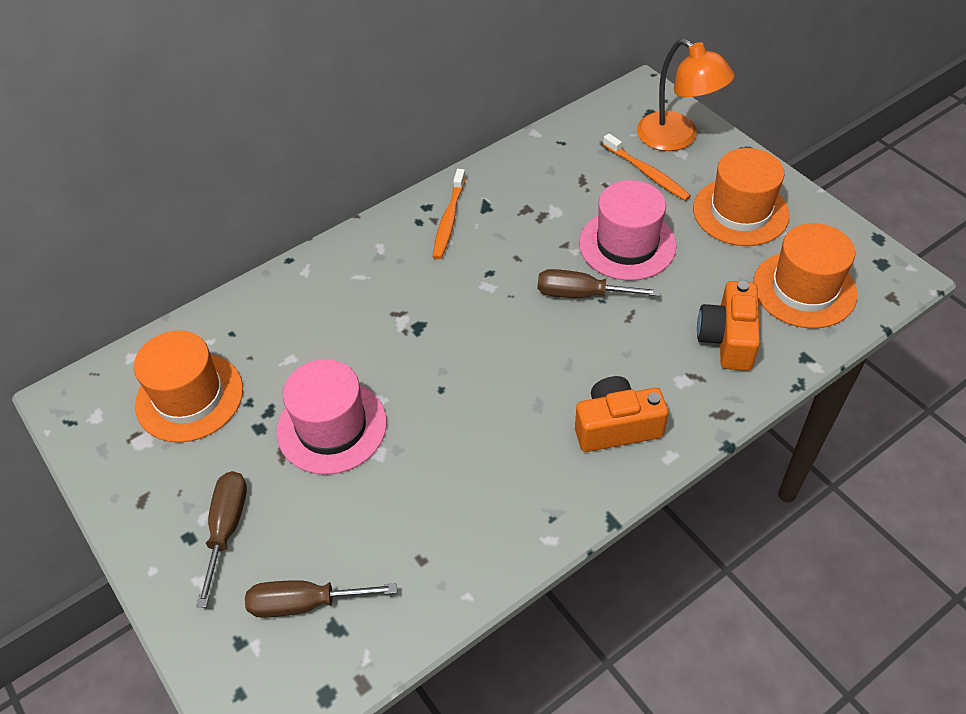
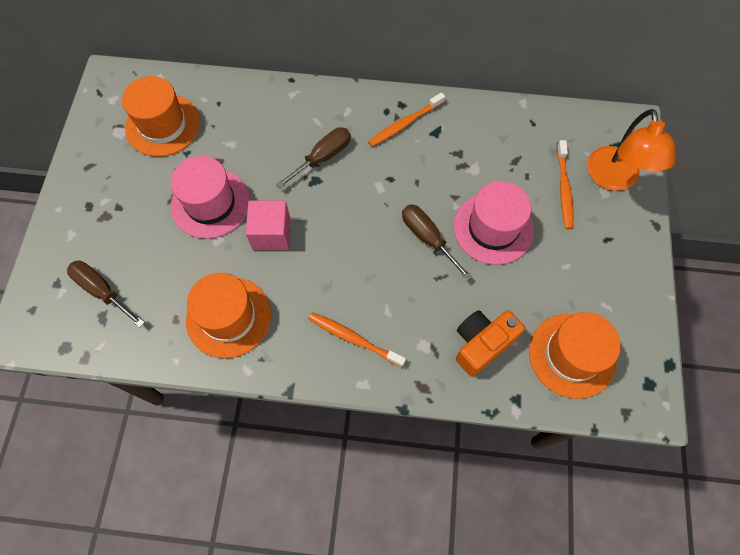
camera: 40 degrees right, 15 degrees up
brown screwdriver [196,471,247,608] -> brown screwdriver moved to [276,127,351,189]
orange camera [575,376,669,452] -> orange toothbrush [308,312,406,368]
orange hat [693,148,790,246] -> orange hat moved to [186,273,271,358]
none -> pink cube [246,201,290,250]

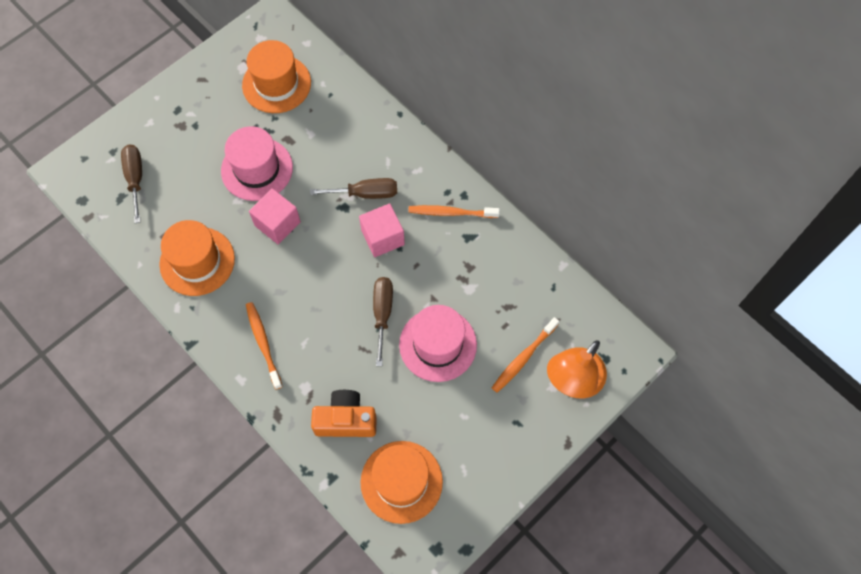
camera: 40 degrees right, 0 degrees up
none -> pink cube [359,203,405,257]

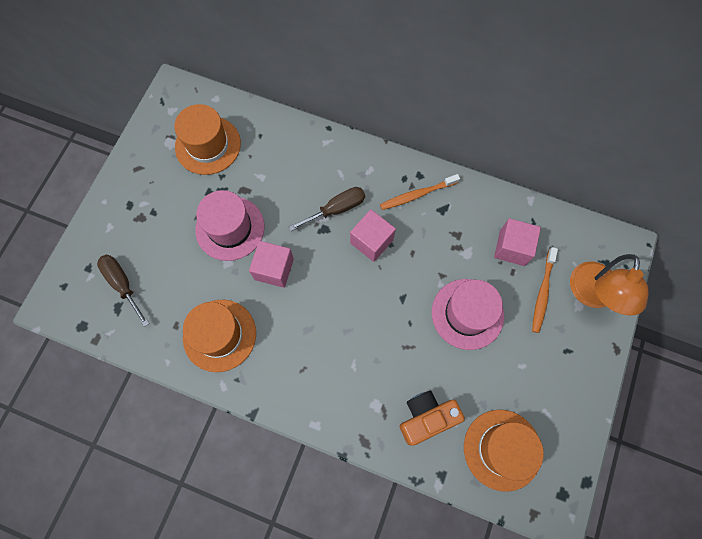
camera: 25 degrees left, 5 degrees up
orange toothbrush [246,302,283,389] -> none
brown screwdriver [373,277,393,366] -> none
none -> pink cube [494,218,541,266]

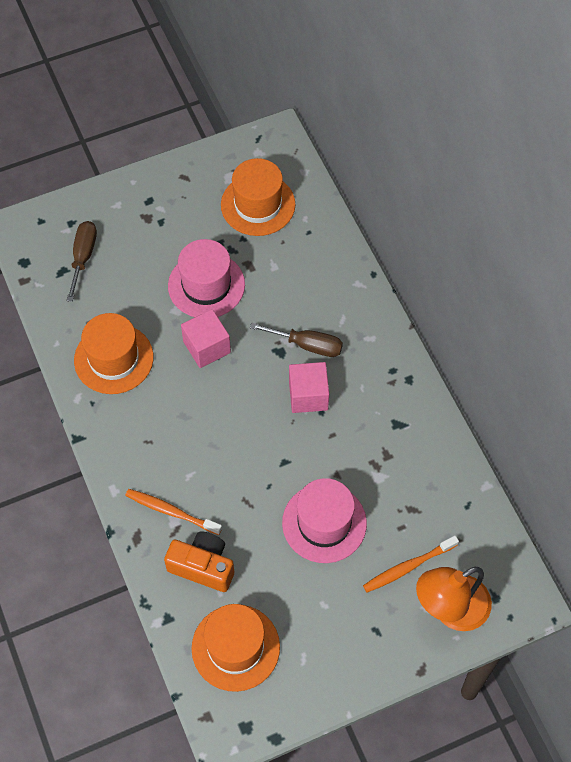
camera: 45 degrees right, 10 degrees down
orange toothbrush [380,174,460,210] -> orange toothbrush moved to [125,489,222,535]
pink cube [494,218,541,266] -> none

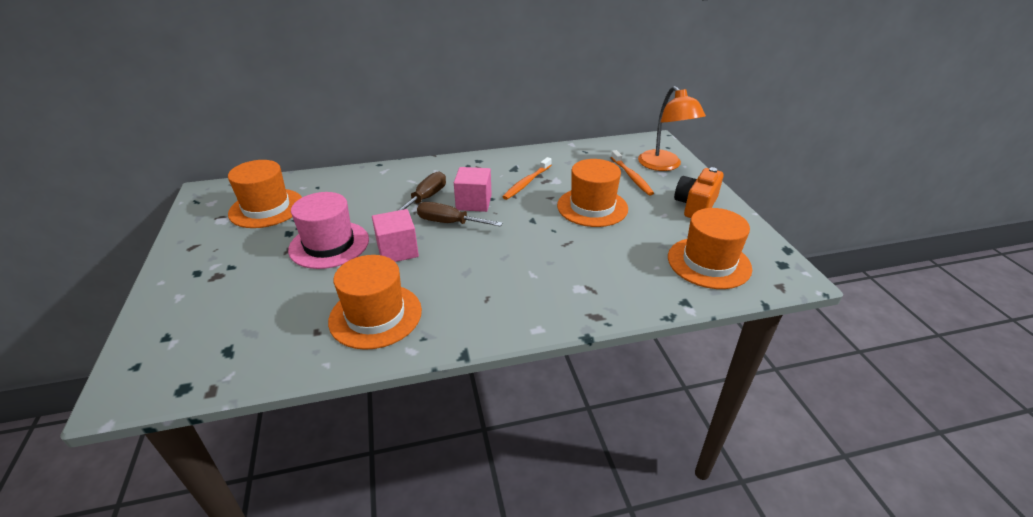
camera: 80 degrees left, 25 degrees down
brown screwdriver [66,221,97,302] -> brown screwdriver moved to [417,202,502,227]
orange toothbrush [125,489,222,535] -> orange toothbrush moved to [502,157,552,200]
orange camera [164,531,234,592] -> orange camera moved to [674,167,724,218]
pink hat [282,478,367,563] -> orange hat [557,159,628,227]

